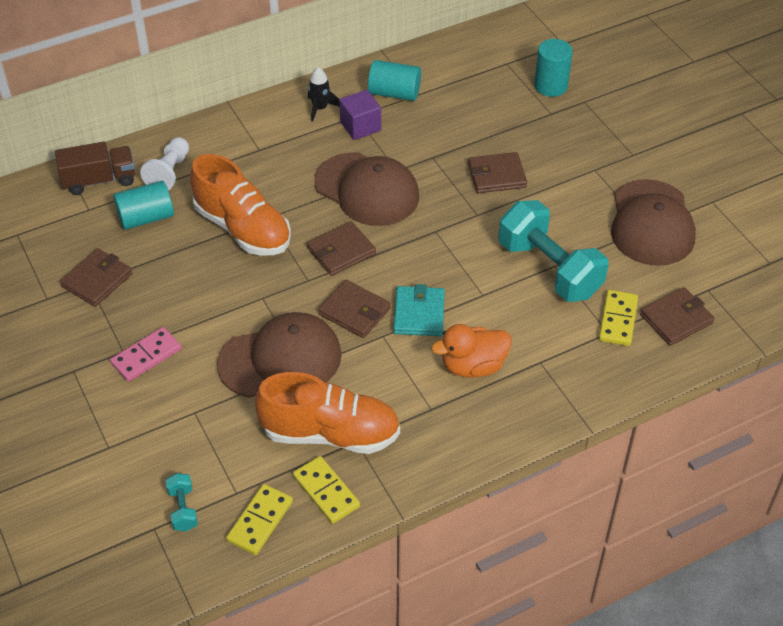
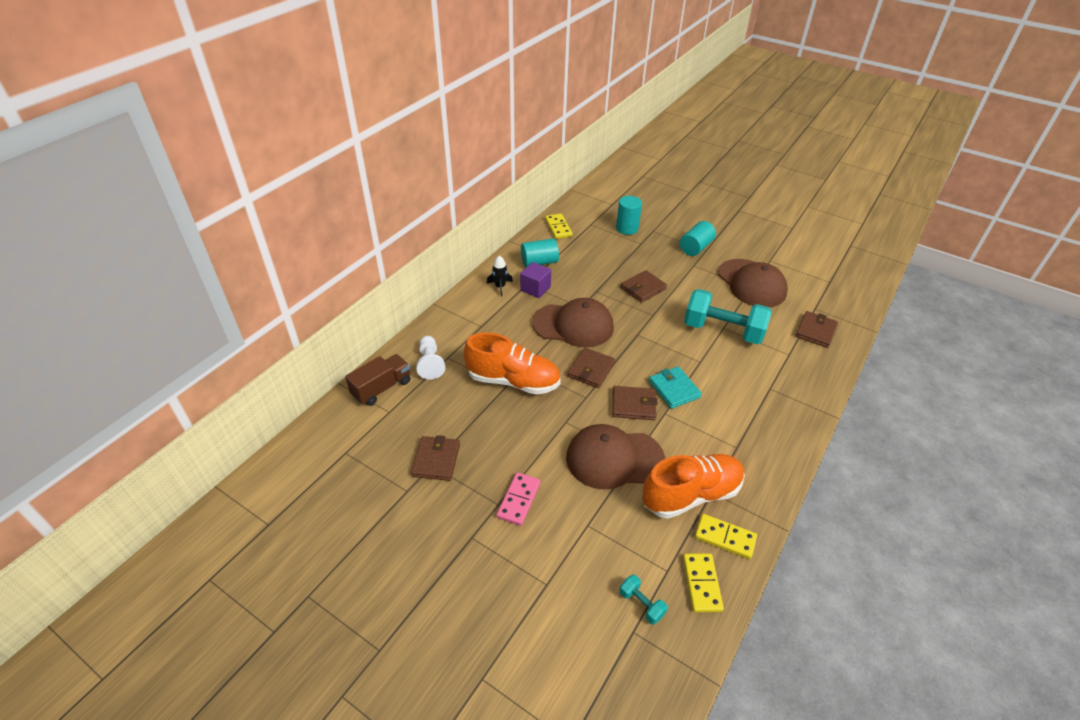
camera: 30 degrees left, 5 degrees down
turquoise cylinder [113,181,174,230] -> turquoise cylinder moved to [680,221,716,256]
brown cap [217,312,342,398] -> brown cap turned 135 degrees counterclockwise [566,424,665,490]
orange duck [431,324,512,378] -> none
yellow domino [599,290,638,346] -> yellow domino moved to [545,214,572,239]

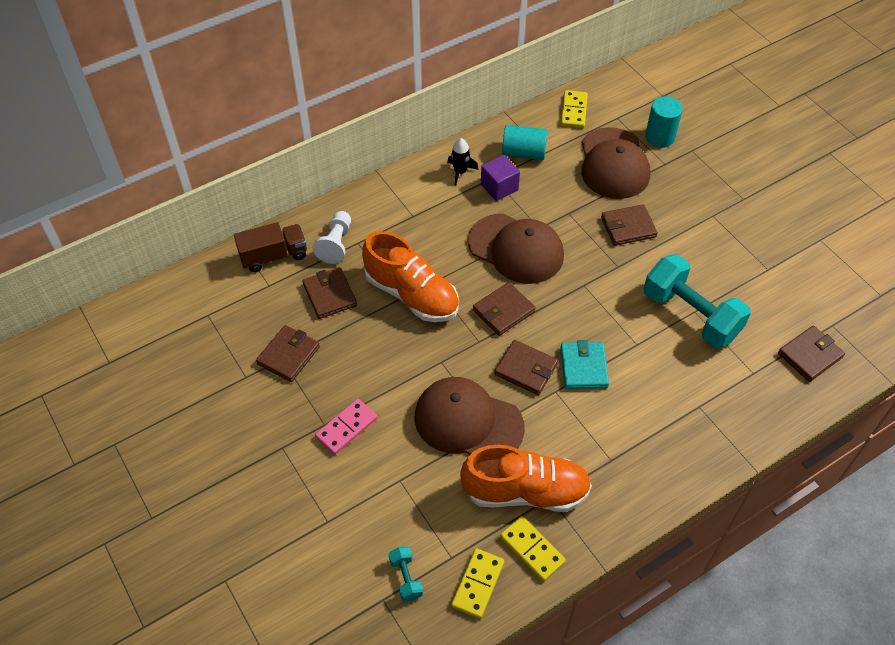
camera: 25 degrees right, 10 degrees up
turquoise cylinder [680,221,716,256] -> none
brown cap [718,259,788,307] -> brown cap moved to [581,127,650,199]
none -> brown wallet [303,267,357,319]

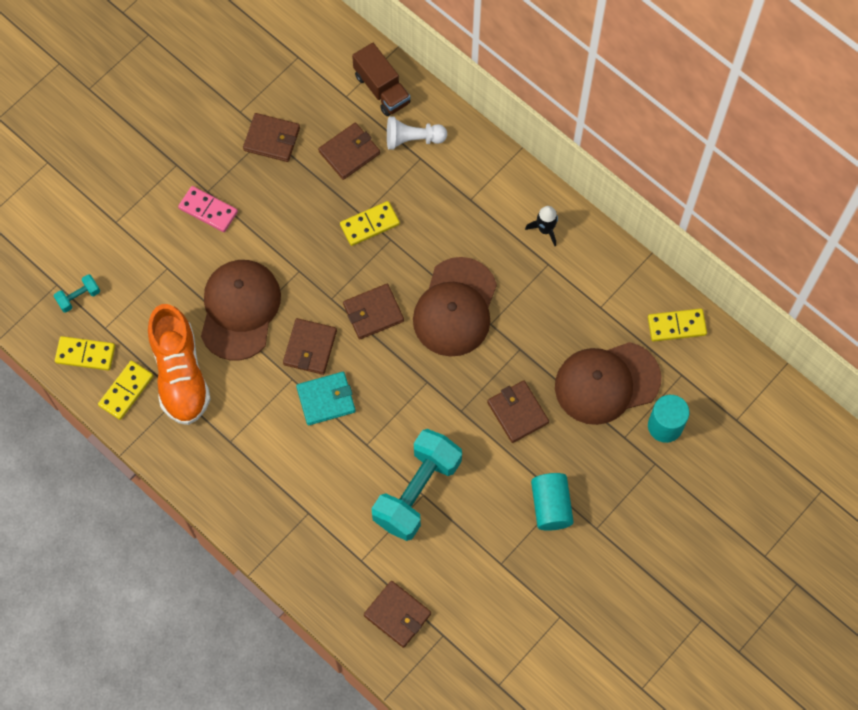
camera: 75 degrees right, 15 degrees up
orange shoe [362,231,459,322] -> yellow domino [340,201,400,246]
brown wallet [473,282,536,336] -> brown wallet turned 60 degrees counterclockwise [343,284,404,339]
purple cube [481,155,520,201] -> none
turquoise cylinder [502,125,548,160] -> turquoise cylinder moved to [531,473,574,531]

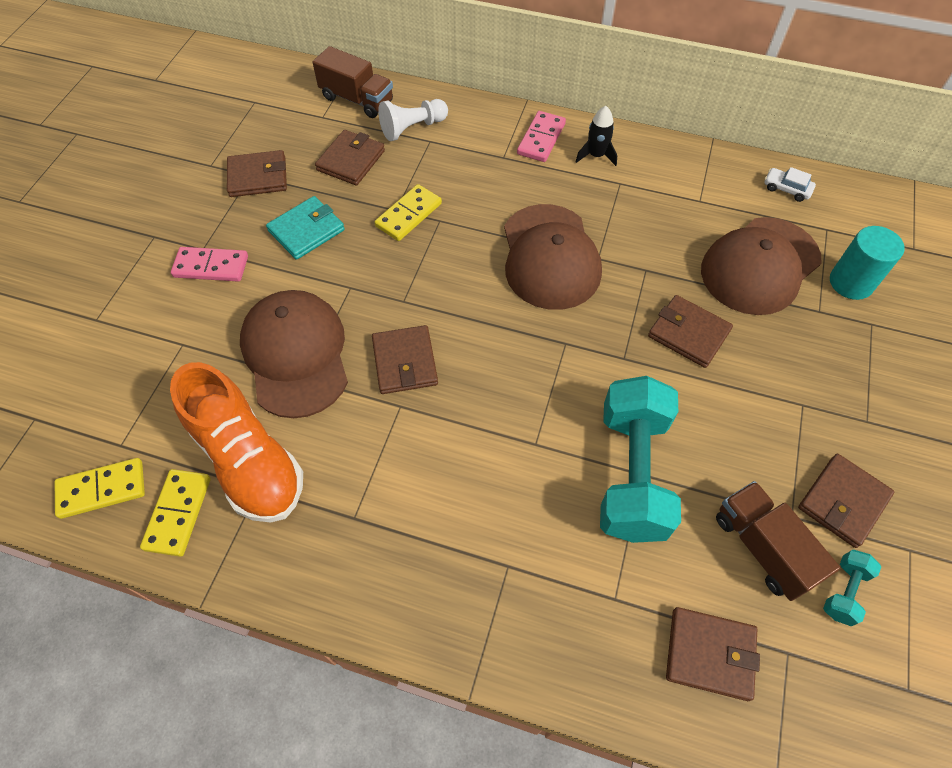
camera: 25 degrees left, 10 degrees down
turquoise dumbbell [54,274,100,313] -> turquoise dumbbell moved to [823,550,881,626]
turquoise wallet [296,372,356,425] -> turquoise wallet moved to [266,196,345,260]
brown wallet [343,284,404,339] -> brown wallet moved to [798,454,894,548]
turquoise cylinder [531,473,574,531] -> none
yellow domino [648,309,707,342] -> white car [765,167,816,202]
none -> pink domino [517,111,566,162]
none -> brown truck [716,481,840,601]

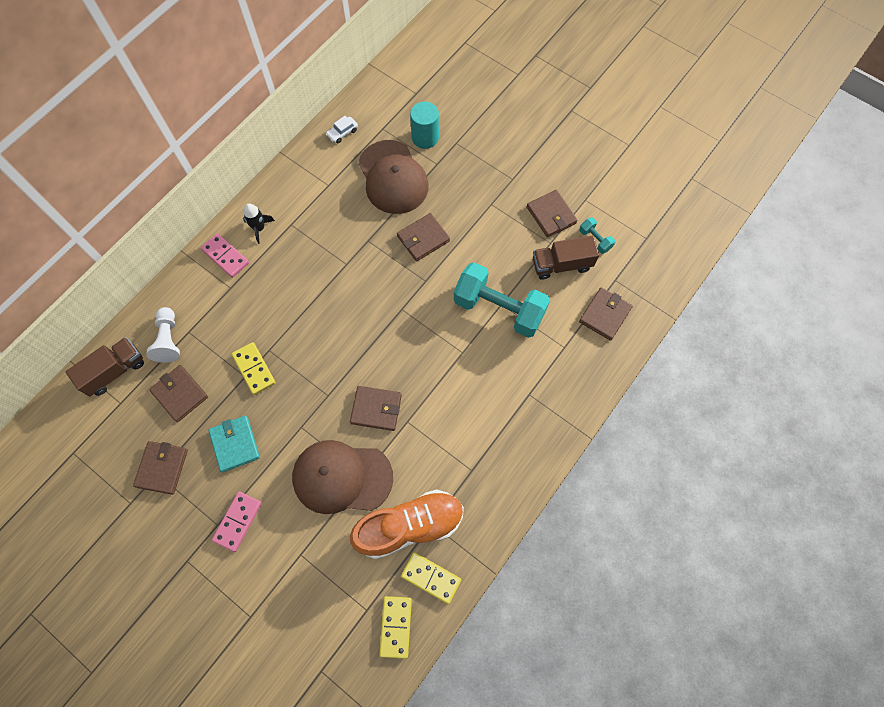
camera: 70 degrees left, 10 degrees up
brown cap [504,204,602,310] -> none

